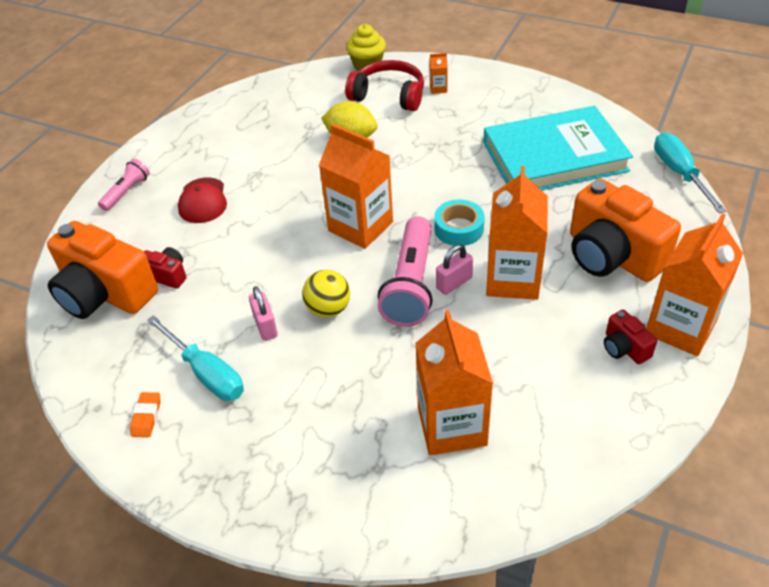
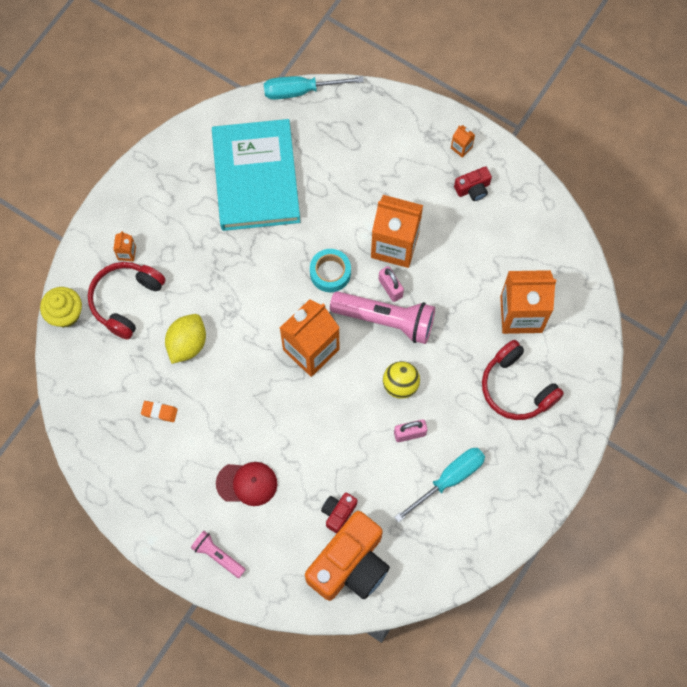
camera: 85 degrees left, 25 degrees up
orange eraser [130,392,161,437] -> orange eraser moved to [141,401,178,422]
orange camera [570,179,681,282] -> none
orange carton [646,213,743,356] -> orange carton [451,125,475,158], size x0.41
none -> red headphones [482,340,564,420]

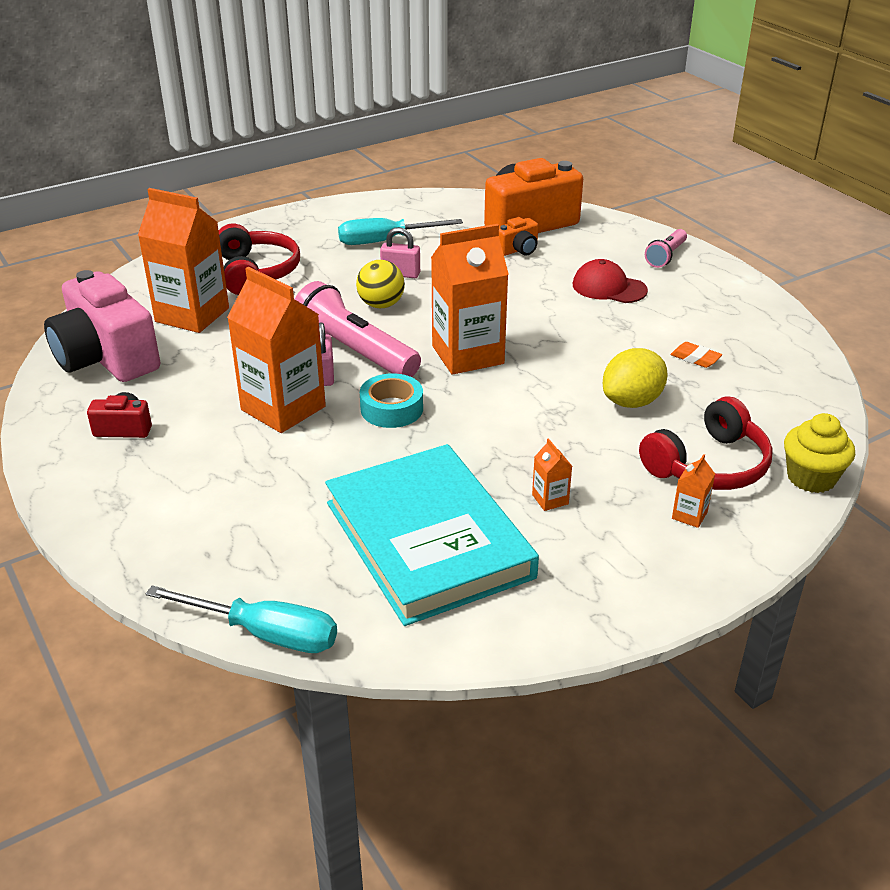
camera: 155 degrees left, 35 degrees down
pink flashlight [191,531,246,578] -> pink flashlight turned 60 degrees clockwise [645,229,687,268]
turquoise book [212,119,300,231] -> turquoise book turned 45 degrees counterclockwise [325,444,539,626]
red camera [321,493,357,533] -> orange camera [499,217,538,256]
orange carton [451,125,475,158] -> orange carton moved to [532,438,572,511]
none -> pink camera [44,270,160,382]

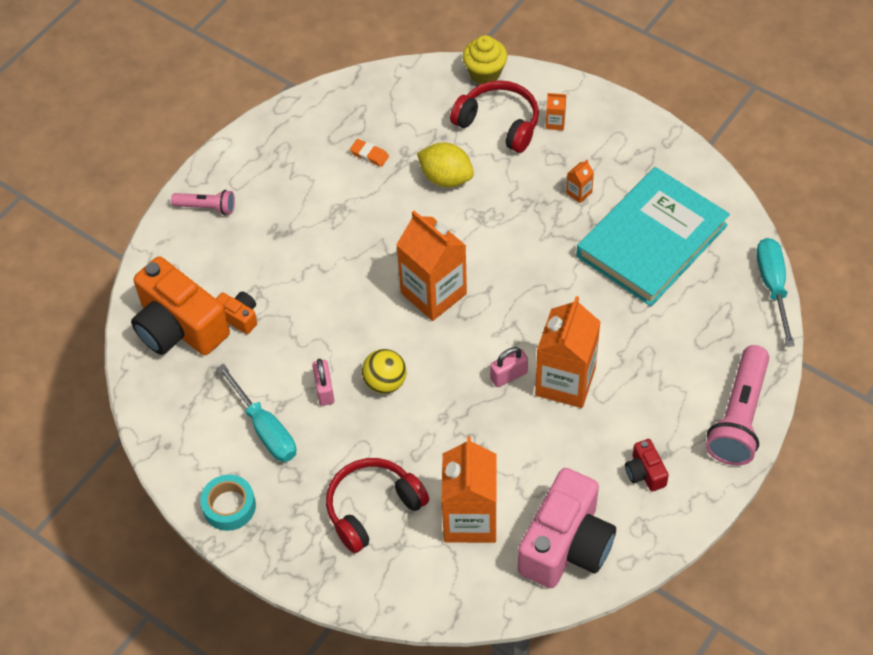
camera: 110 degrees left, 20 degrees up
pink flashlight [295,281,421,377] -> pink flashlight moved to [706,345,769,465]
turquoise tape [360,373,423,428] -> turquoise tape moved to [200,475,256,531]
red cap [573,259,648,303] -> none
orange eraser [671,342,722,368] -> orange eraser turned 75 degrees counterclockwise [350,139,389,167]

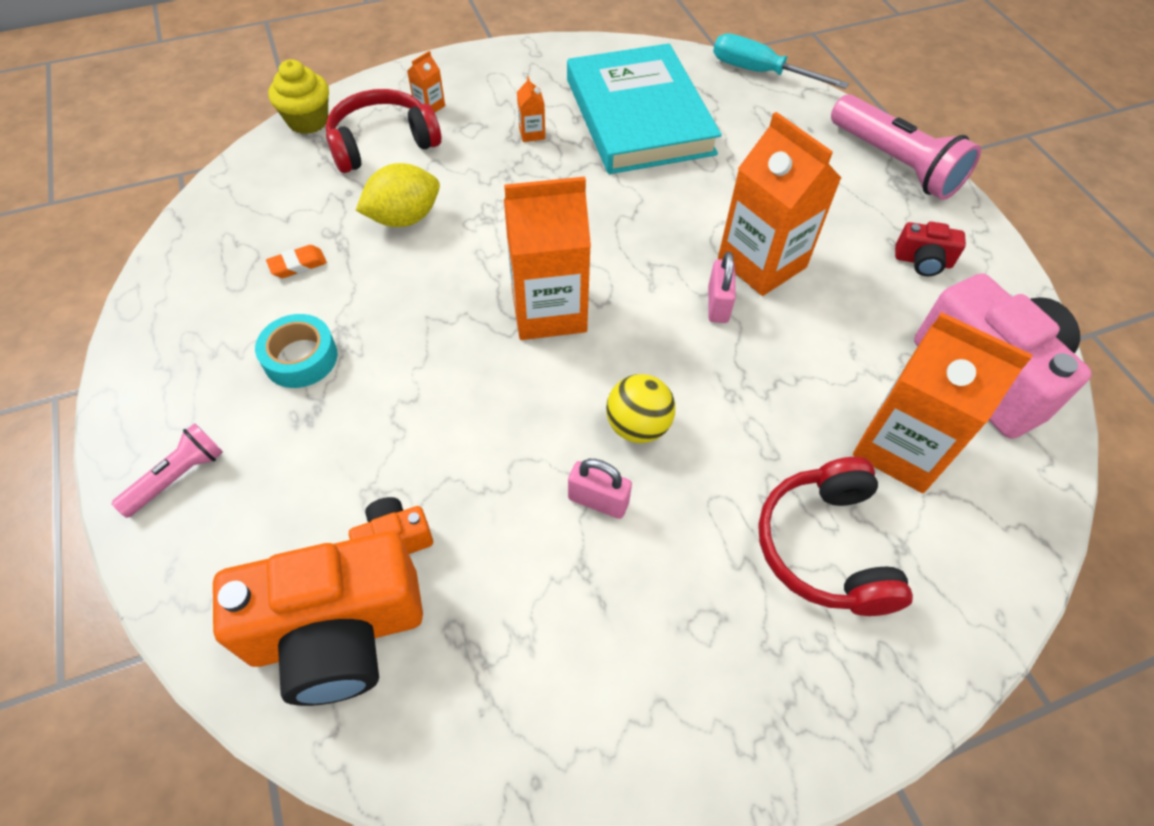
camera: 60 degrees left, 0 degrees up
turquoise tape [200,475,256,531] -> turquoise tape moved to [255,314,338,388]
turquoise screwdriver [217,364,296,462] -> none

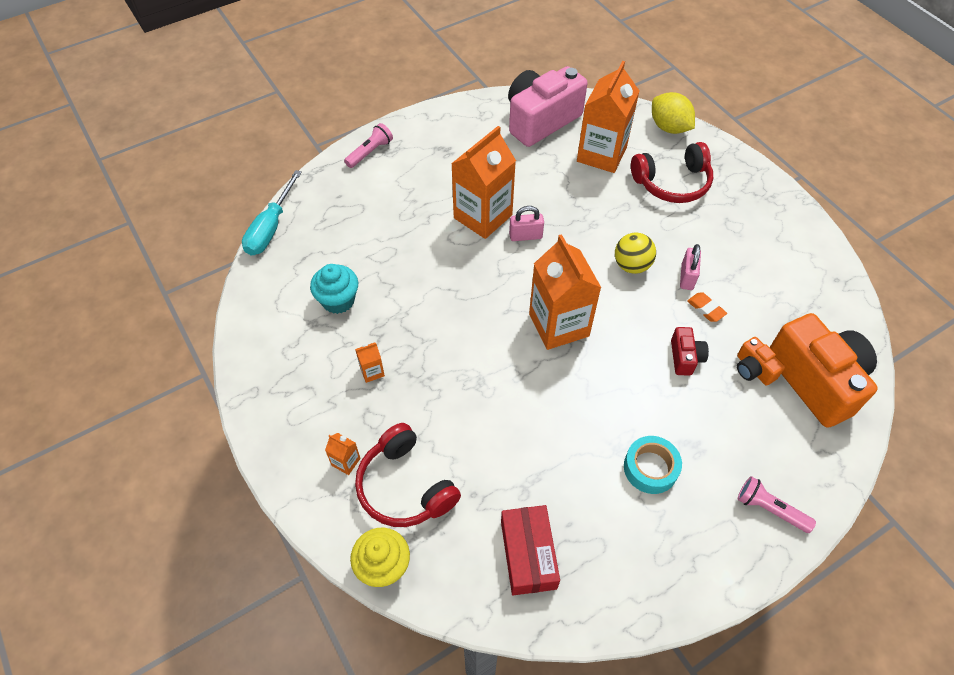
camera: 100 degrees left, 0 degrees up
orange eraser [266,245,327,278] -> orange eraser moved to [687,292,727,322]
yellow lemon [356,163,440,227] -> yellow lemon moved to [652,92,695,134]
turquoise book [567,43,722,174] -> turquoise cupcake [310,264,358,314]
pink flashlight [831,94,981,200] -> pink flashlight [344,123,393,168], size x0.53
red camera [895,222,966,276] -> red camera moved to [671,327,709,375]
none -> red box [501,505,560,595]

